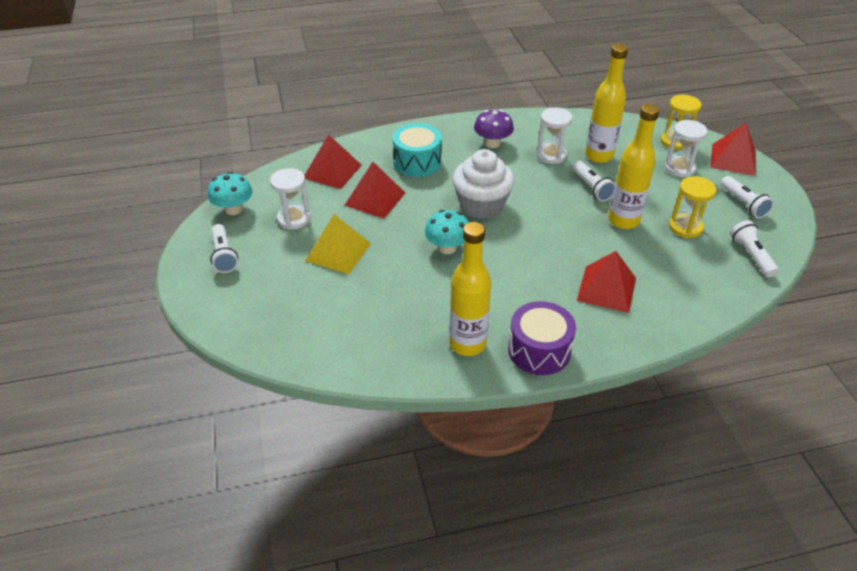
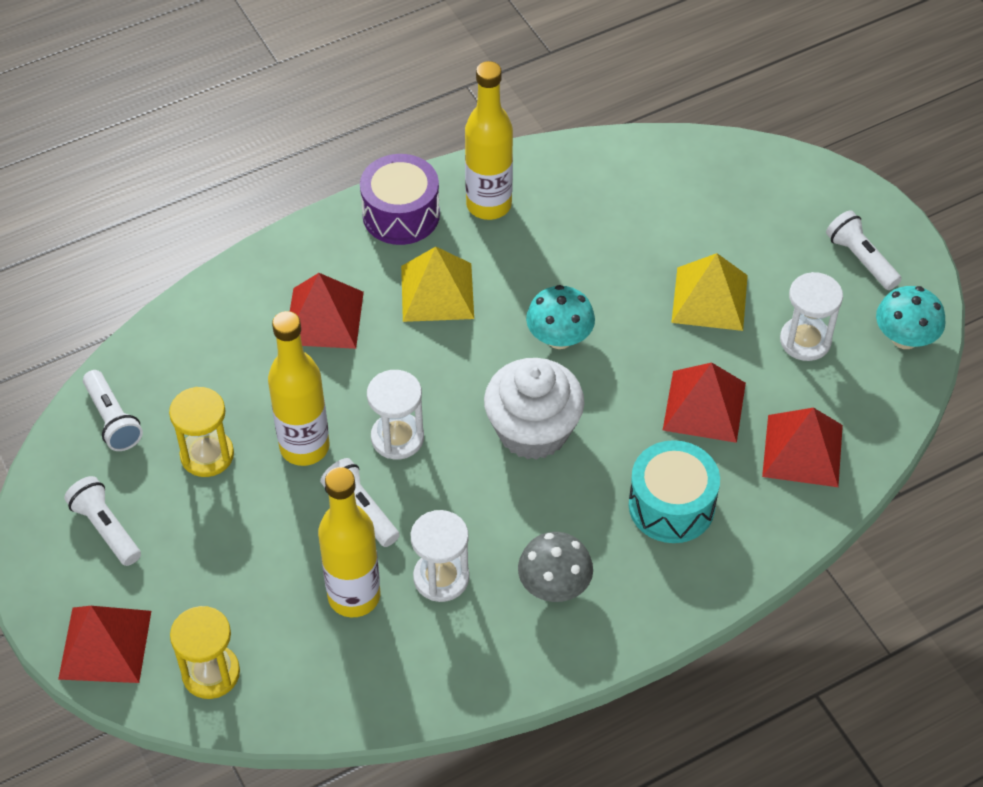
camera: 165 degrees right, 10 degrees up
purple mushroom [474,110,514,148] -> grey mushroom [518,532,593,602]
white hourglass [664,120,708,177] -> white hourglass moved to [367,370,424,460]
none -> yellow pyramid [401,247,474,322]

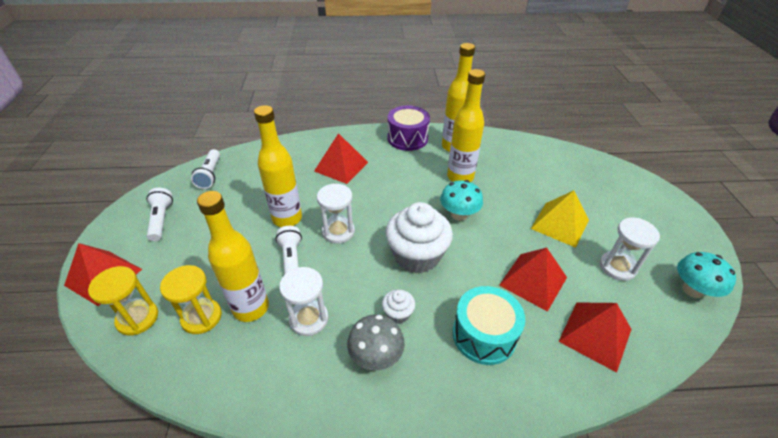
camera: 25 degrees right, 10 degrees down
yellow hourglass [169,387,234,477] -> yellow hourglass moved to [160,265,222,334]
yellow pyramid [401,247,474,322] -> none
white flashlight [826,210,902,290] -> none
none -> white cupcake [382,289,415,324]
none -> yellow bottle [447,69,485,182]

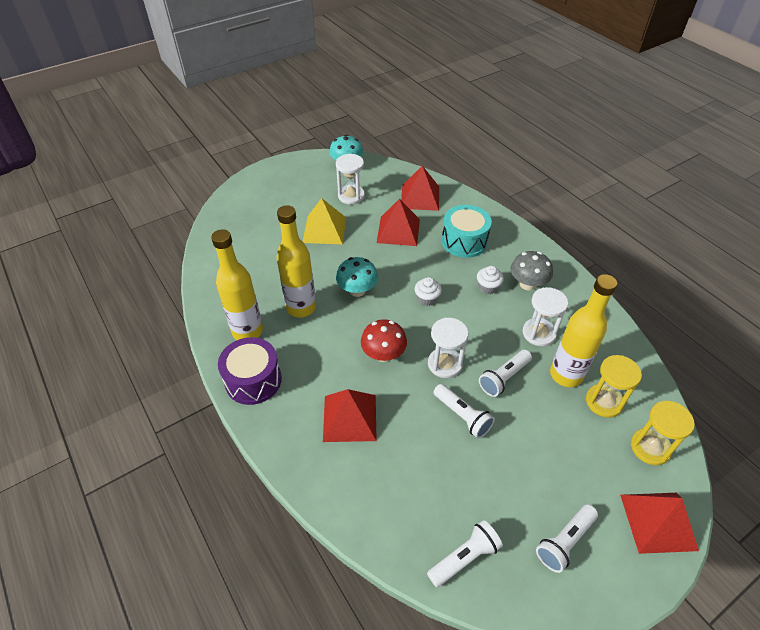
camera: 120 degrees left, 5 degrees up
yellow bottle [254,105,302,227] -> white flashlight [433,384,495,439]
white cupcake [386,202,453,273] -> white cupcake [415,277,442,306], size x0.46
none -> red mushroom [361,319,407,362]

